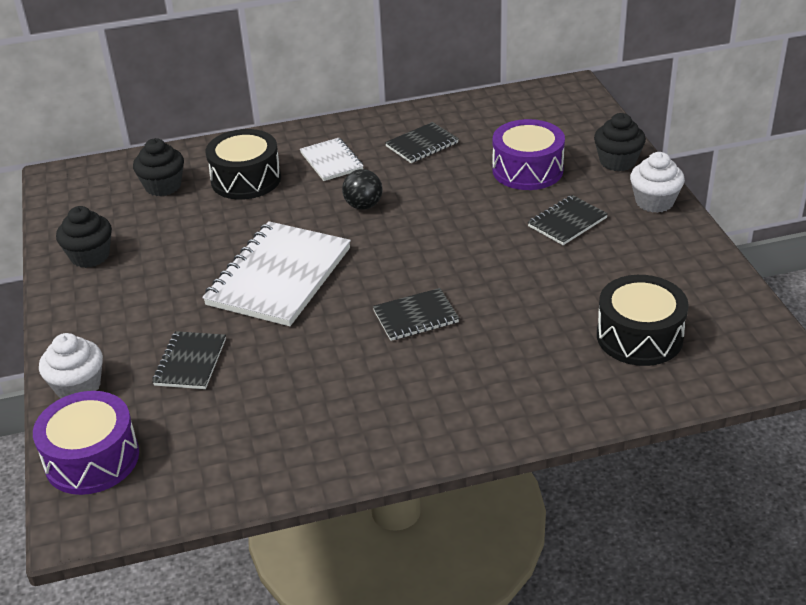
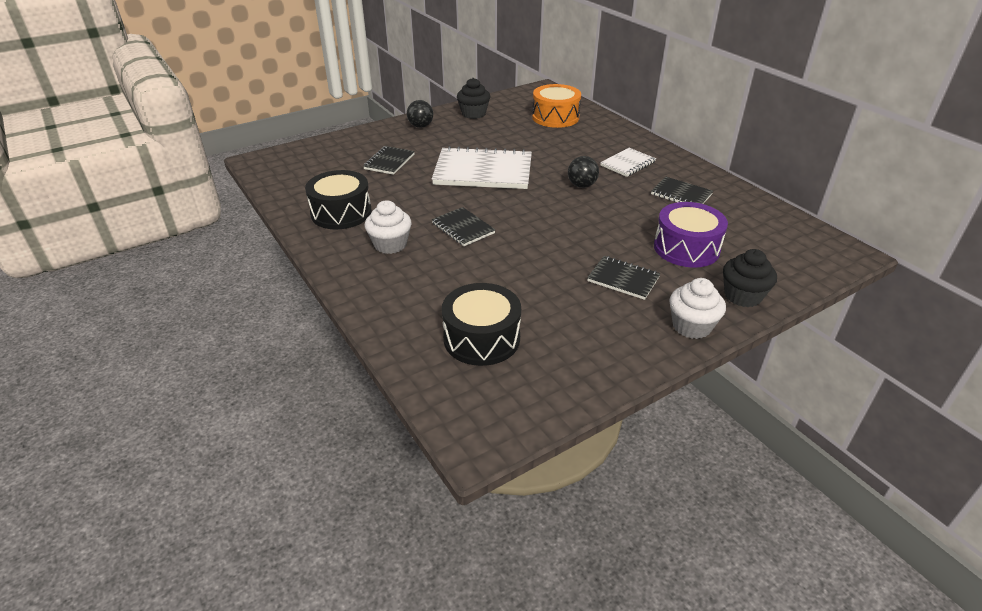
camera: 70 degrees right, 0 degrees up
purple drum [33,391,139,495] -> none
white cupcake [39,333,103,399] -> white cupcake moved to [364,200,412,254]
black cupcake [133,138,184,196] -> orange drum [532,84,581,128]
black notebook [152,331,226,389] -> black notebook turned 60 degrees counterclockwise [363,146,415,175]
black drum [206,129,281,200] -> black drum moved to [305,170,372,229]
none -> black ball [407,100,433,128]

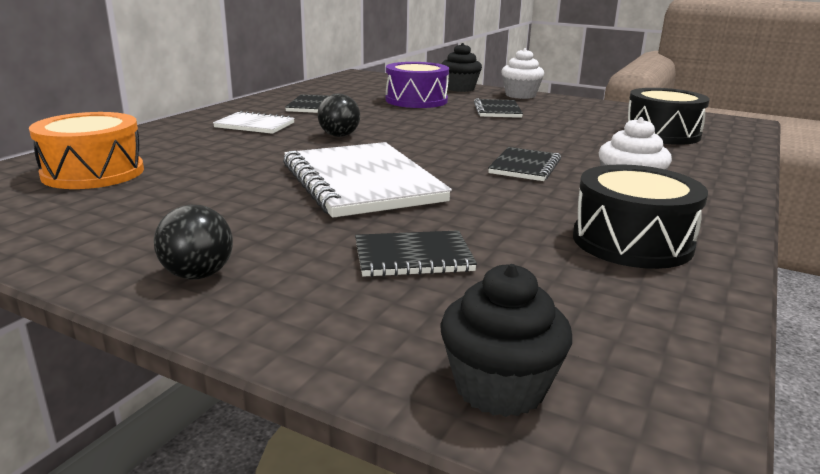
camera: 120 degrees left, 15 degrees down
black cupcake [457,78,490,119] -> black cupcake moved to [440,264,572,417]

